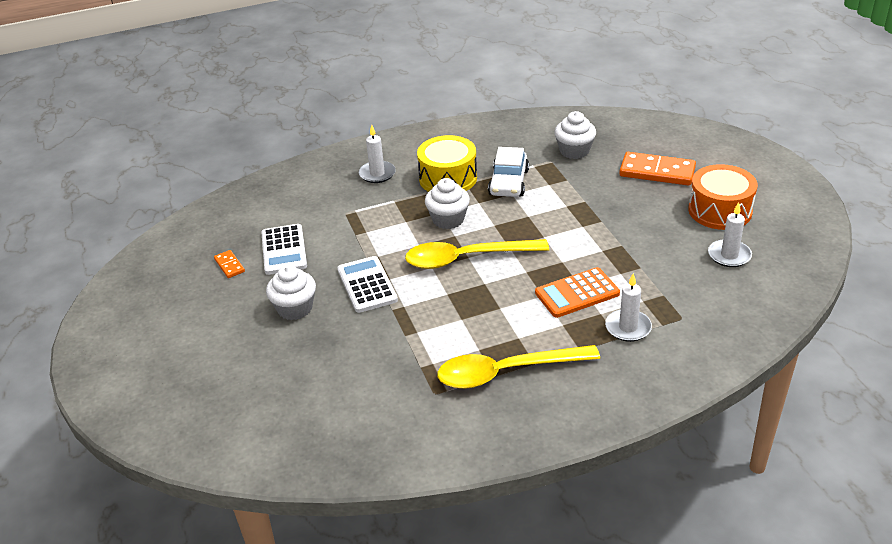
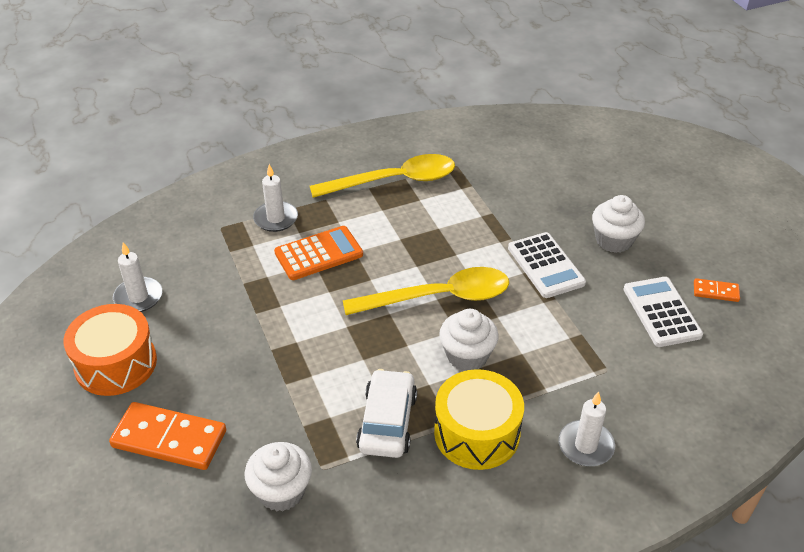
camera: 175 degrees right, 5 degrees up
orange domino [214,250,245,278] -> orange domino turned 45 degrees counterclockwise [694,278,740,302]

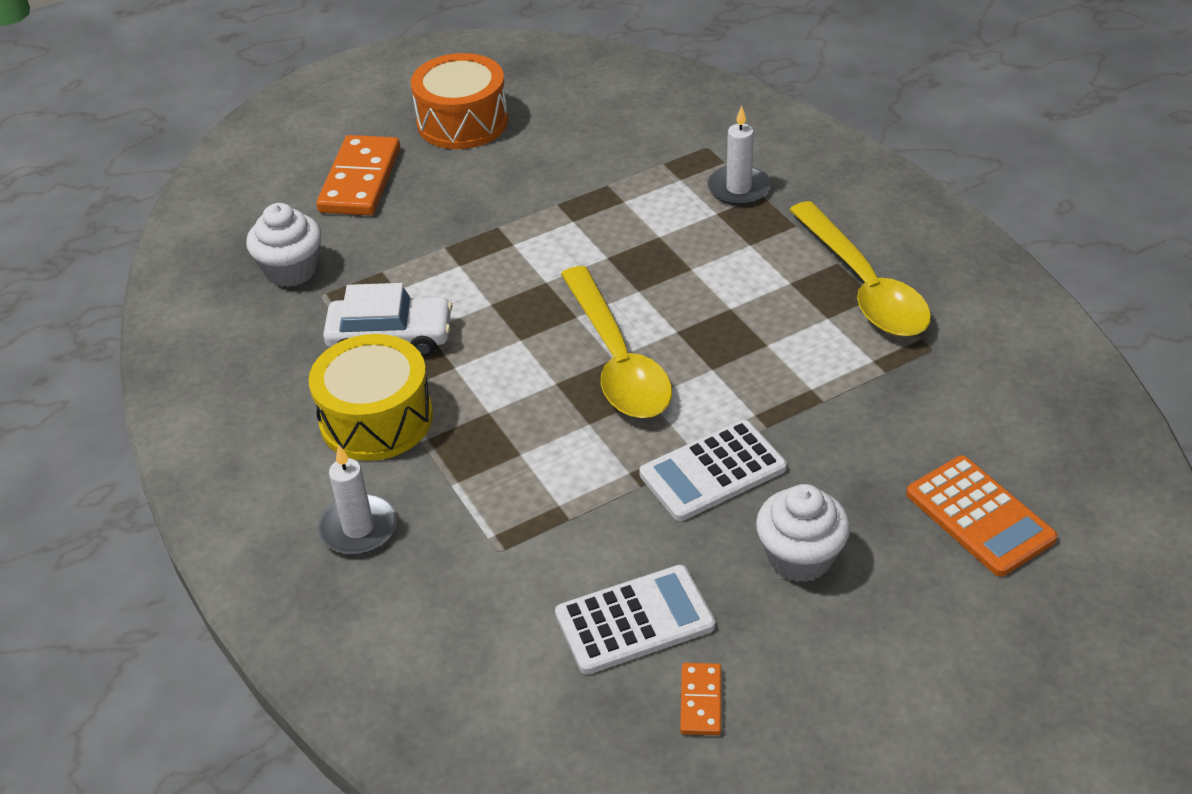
camera: 85 degrees right, 0 degrees up
white candle [113,242,162,312] -> none
orange calculator [274,226,363,280] -> orange calculator moved to [906,456,1057,577]
white cupcake [439,309,499,371] -> none

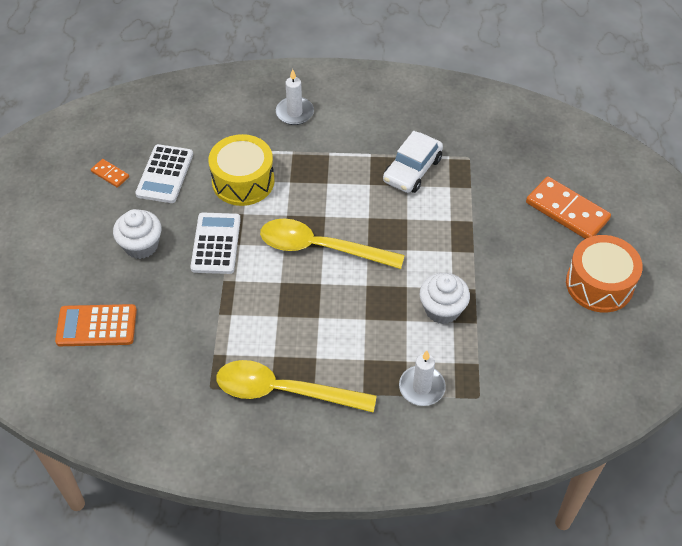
camera: 120 degrees right, 10 degrees up
white cupcake [246,203,322,287] -> white cupcake moved to [420,273,470,324]
yellow drum [309,334,433,461] -> yellow drum moved to [209,134,274,206]

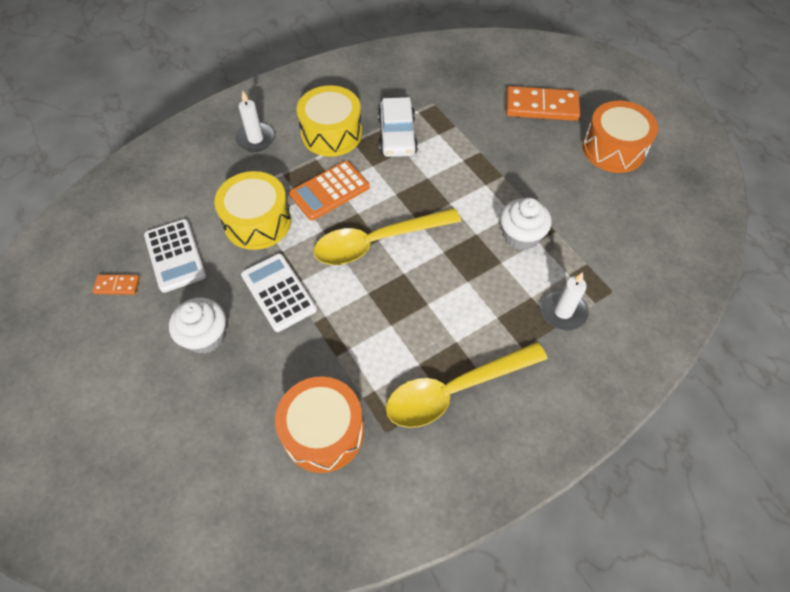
camera: 35 degrees left, 5 degrees up
orange calculator [55,304,137,346] -> orange calculator moved to [289,161,370,221]
none -> orange drum [275,376,364,473]
none -> yellow drum [297,85,362,157]

